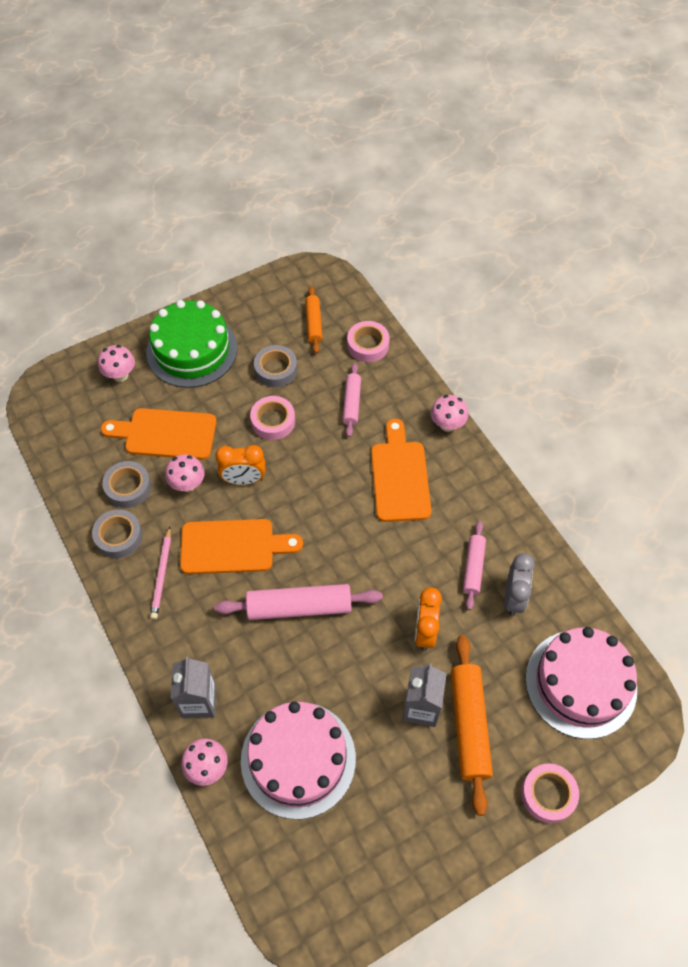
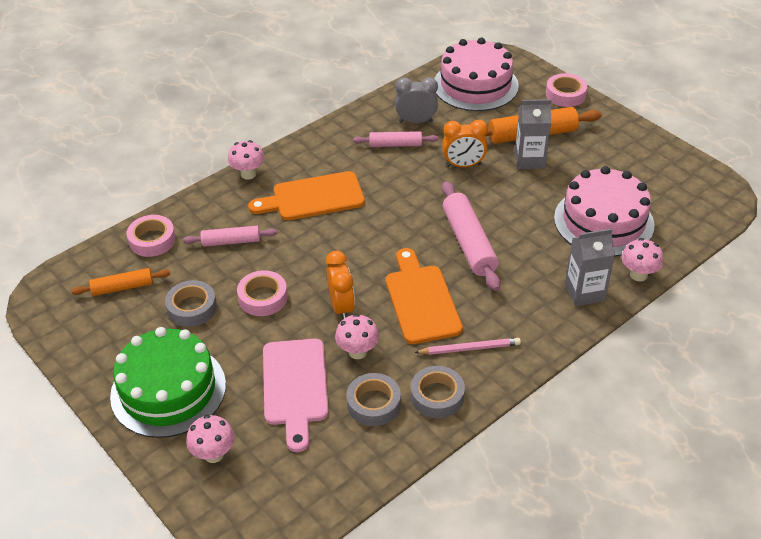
camera: 100 degrees left, 15 degrees down
orange cutting board [101,408,217,460] -> pink cutting board [263,339,329,452]

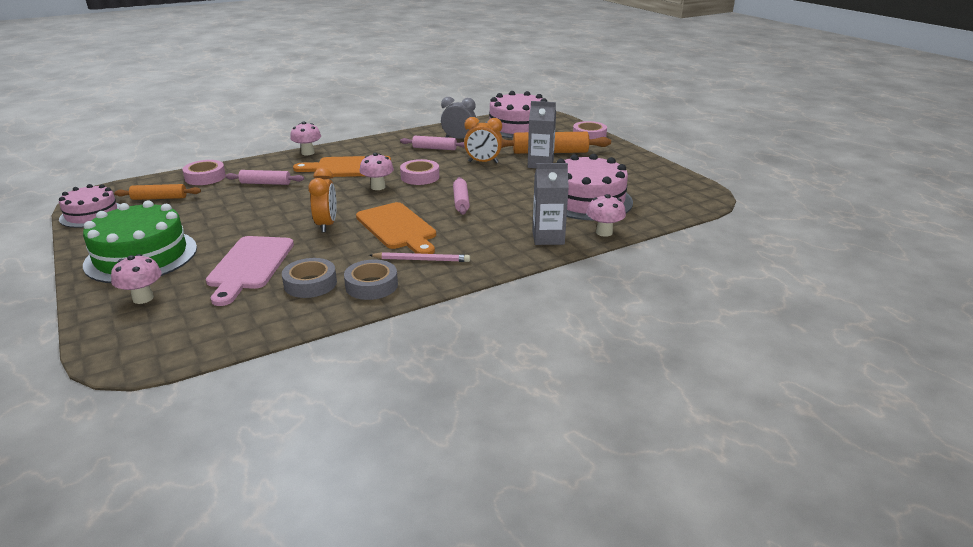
camera: 10 degrees right, 15 degrees down
grey tape [165,280,217,327] -> none
pink tape [237,270,288,316] -> pink tape moved to [400,159,439,185]
pink mushroom [335,314,379,359] -> pink mushroom moved to [359,153,394,190]
orange cutting board [386,248,463,344] -> orange cutting board turned 150 degrees clockwise [356,202,436,254]
pink rolling pin [442,181,501,291] -> pink rolling pin [453,177,470,215], size x0.59
none -> pink cake [59,184,120,228]

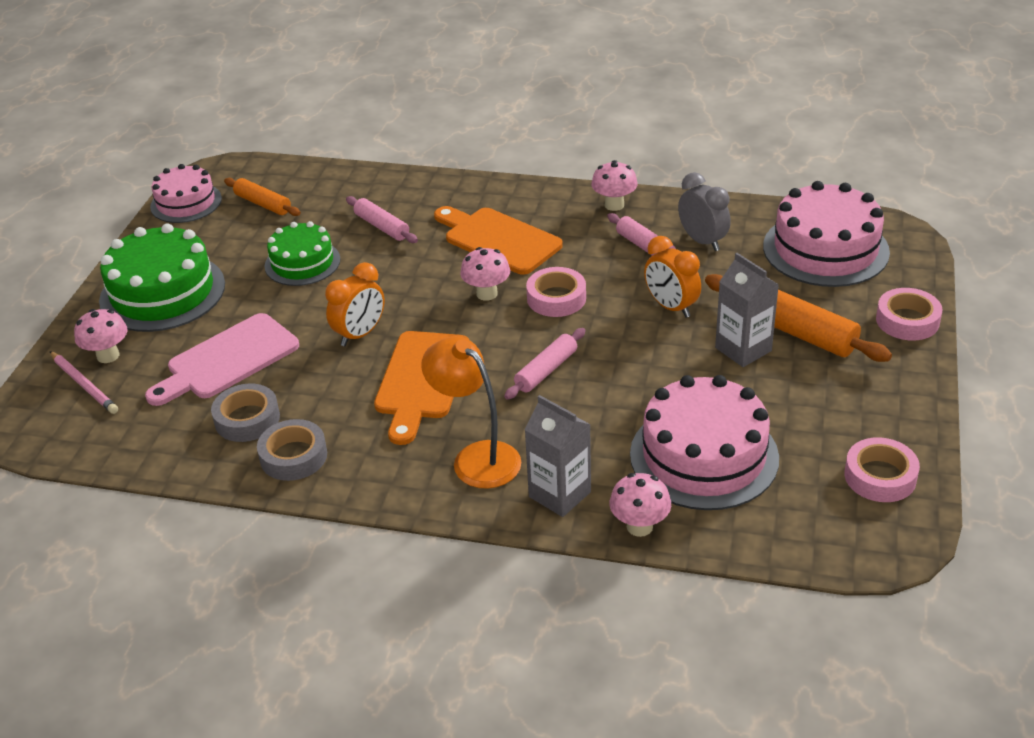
camera: 45 degrees right, 10 degrees up
pink tape [182,160,226,185] -> pink tape moved to [844,437,920,502]
pink mushroom [290,121,321,155] -> pink mushroom moved to [591,160,638,211]
pink pencil [369,252,470,262] -> pink pencil moved to [50,351,118,414]
none -> green cake [264,221,340,286]
none -> orange lamp [421,336,521,489]

